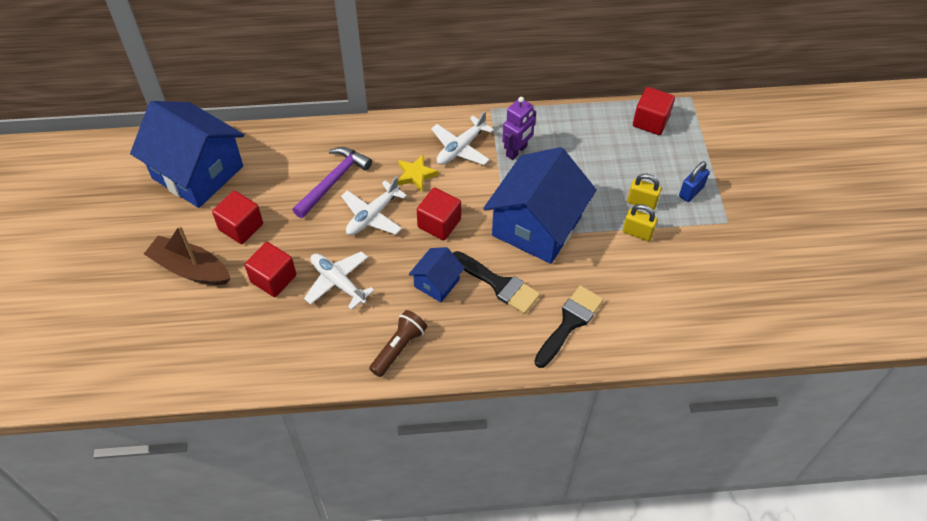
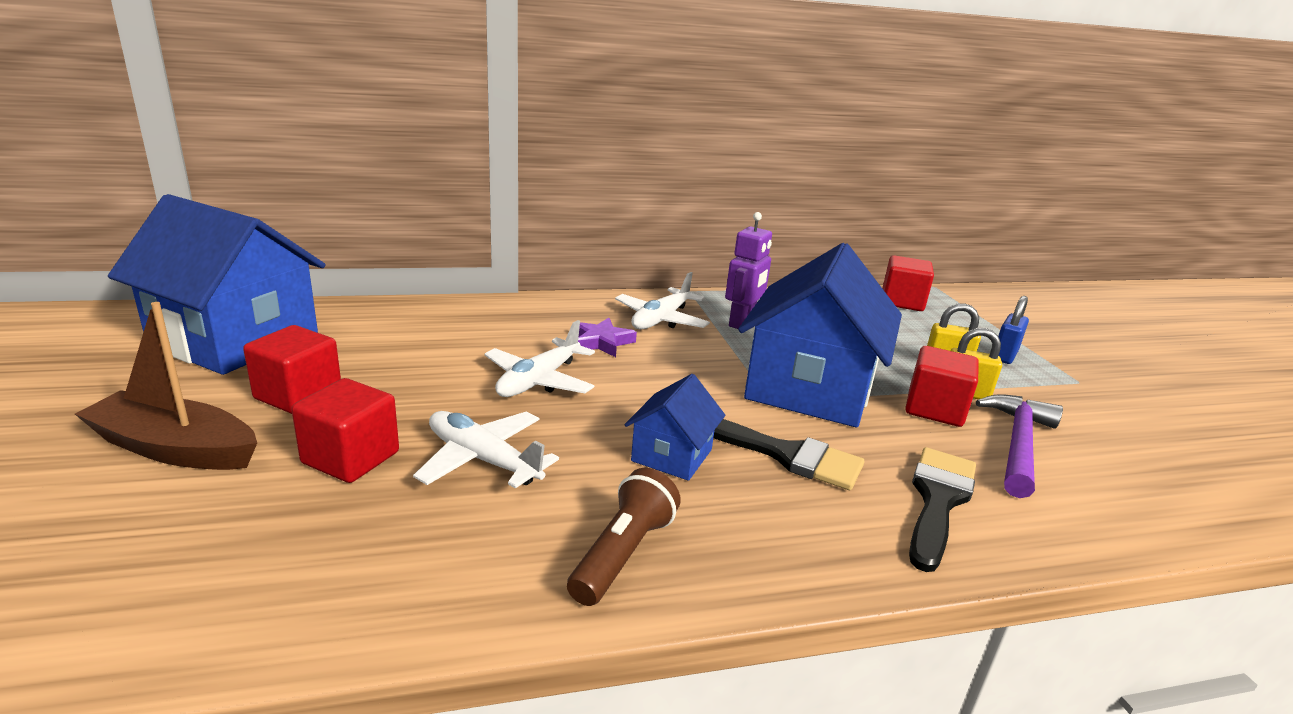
camera: 10 degrees left, 30 degrees down
purple hammer [293,147,372,218] -> purple hammer moved to [976,394,1063,498]
yellow star [398,155,438,191] -> purple star [578,318,637,357]
red cube [417,187,461,240] -> red cube moved to [905,346,979,427]

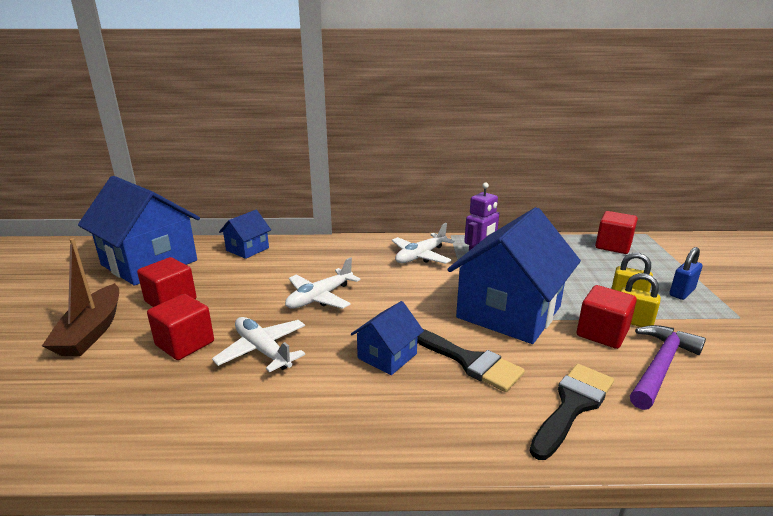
camera: 15 degrees right, 0 degrees up
brown boat [75,302,257,470] -> brown boat turned 120 degrees counterclockwise [42,238,119,356]
brown flashlight [567,468,681,606] -> none
purple star [578,318,637,357] -> none
none -> blue house [219,210,271,259]

